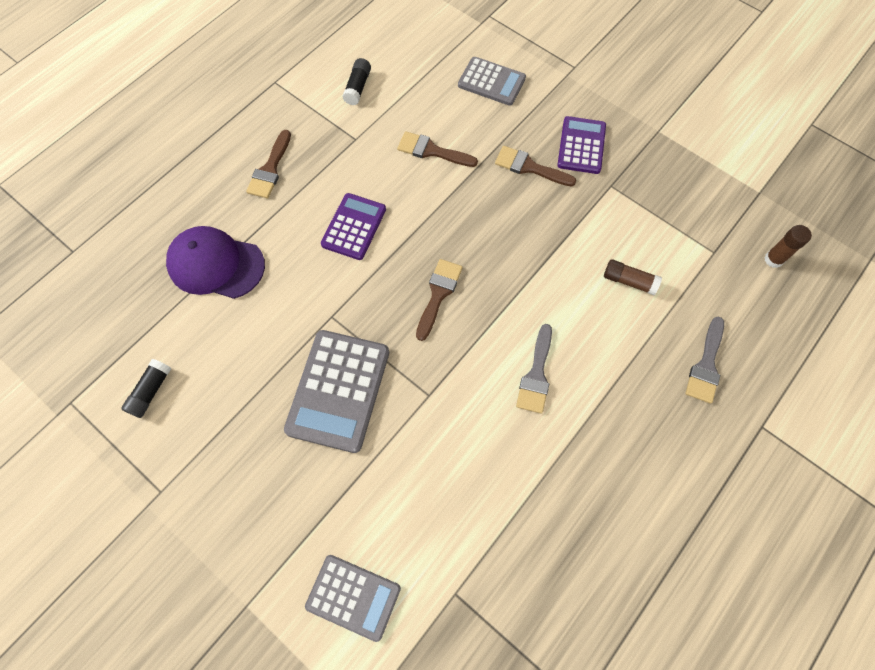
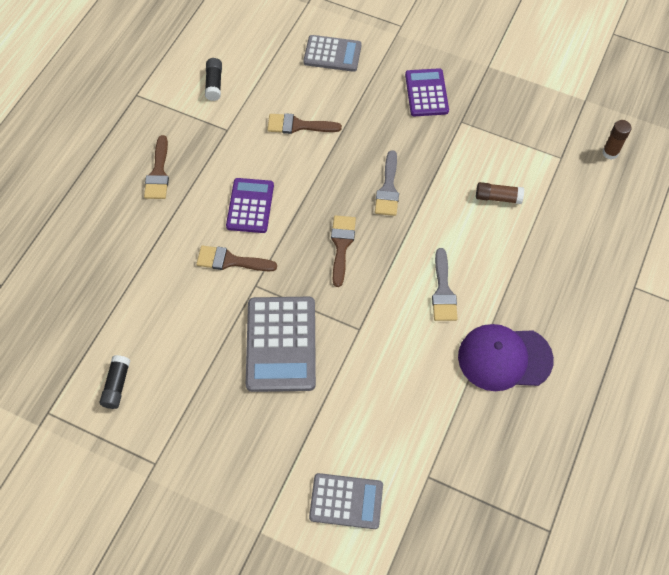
camera: 15 degrees left, 5 degrees down
purple cap [166,226,265,299] -> purple cap moved to [458,324,554,391]
brown brush [495,146,576,187] -> brown brush moved to [196,245,277,271]
grey brush [685,317,724,404] -> grey brush moved to [375,150,399,216]

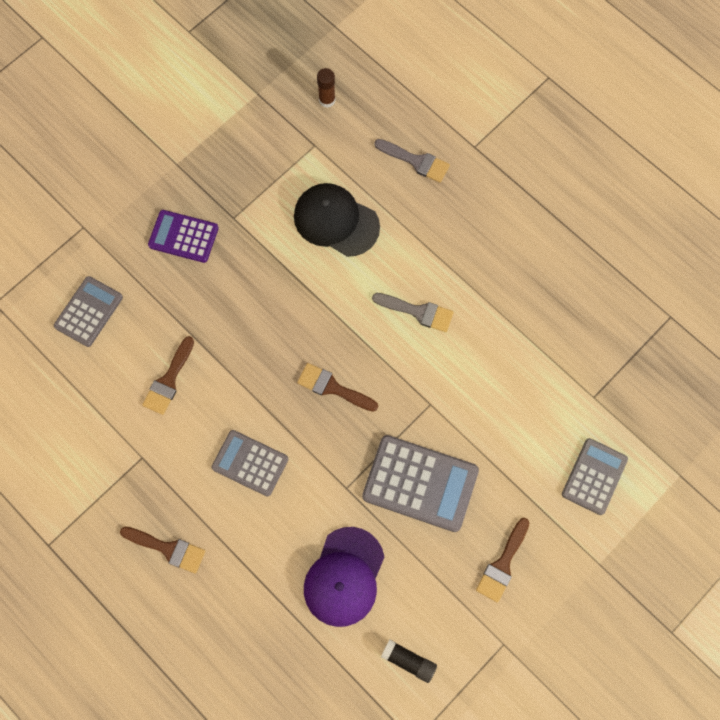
camera: 70 degrees left, 10 degrees up
brown brush [196,245,277,271] -> brown brush moved to [476,518,529,603]
black glue stick [205,58,222,101] -> none
purple calculator [226,178,274,233] -> grey calculator [211,430,288,497]
grey brush [375,150,399,216] -> grey brush moved to [374,139,450,183]
purple cap [458,324,554,391] -> purple cap moved to [304,527,384,627]
brown glue stick [476,182,524,204] -> black cap [294,183,380,257]

